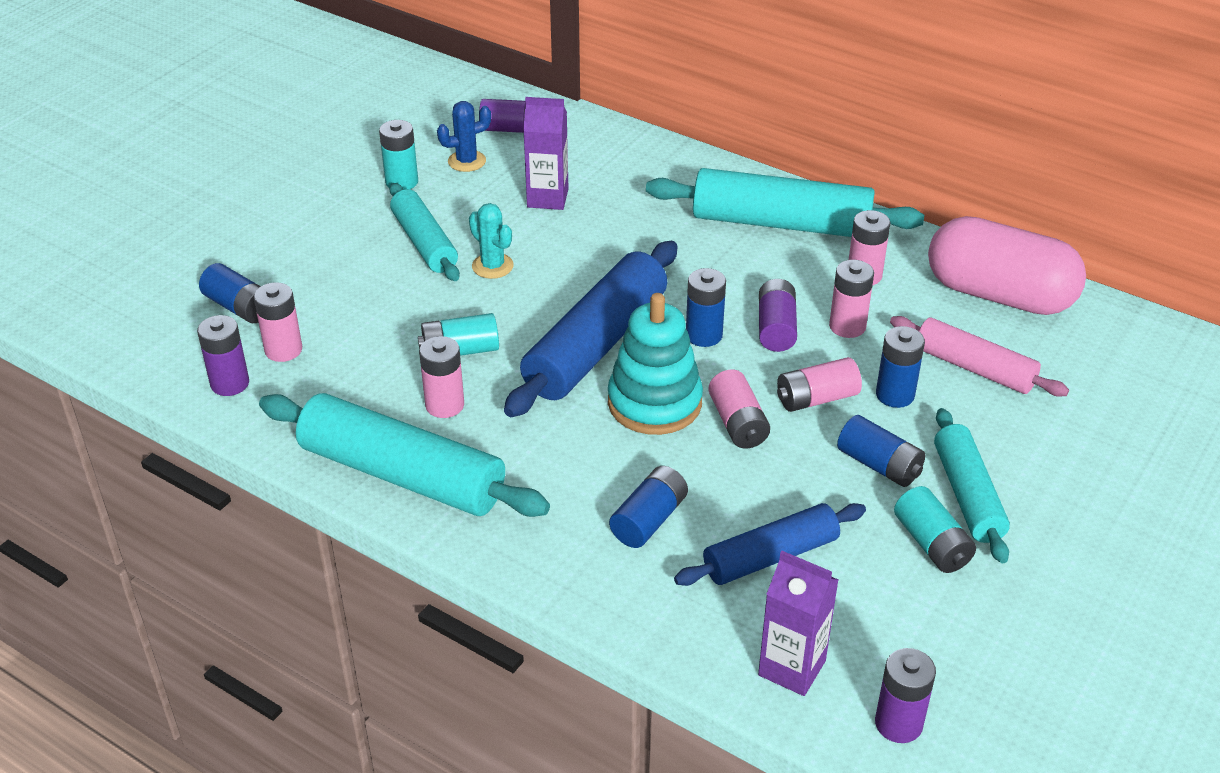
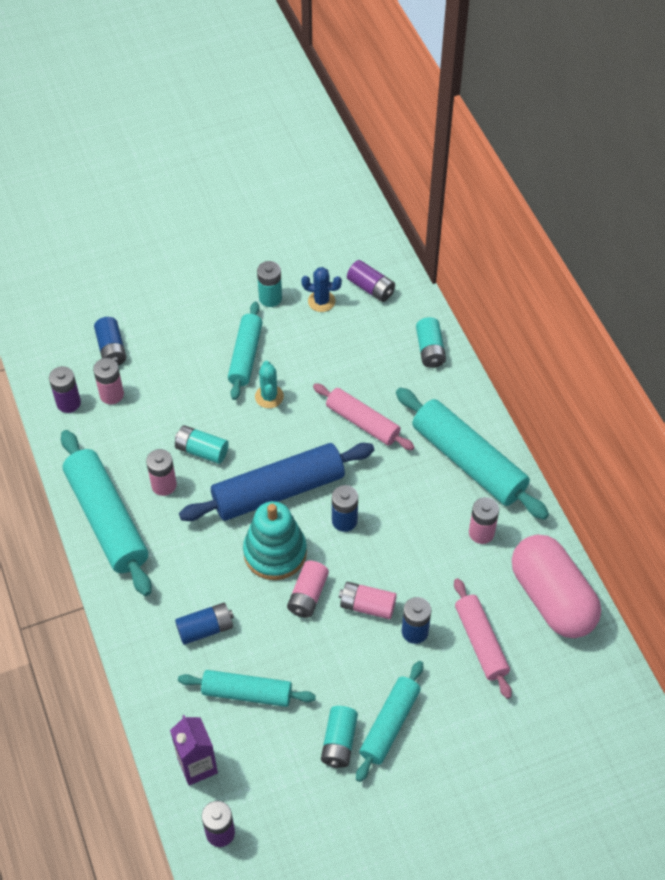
camera: 35 degrees right, 15 degrees up
purple carton [523,97,568,210] -> none
blue rolling pin [674,503,866,586] -> turquoise rolling pin [178,670,316,707]
purple battery [759,279,797,352] -> none
pink battery [829,260,874,338] -> none
blue battery [837,415,925,487] -> none
none -> pink rolling pin [313,383,415,450]
none -> turquoise battery [416,317,446,368]

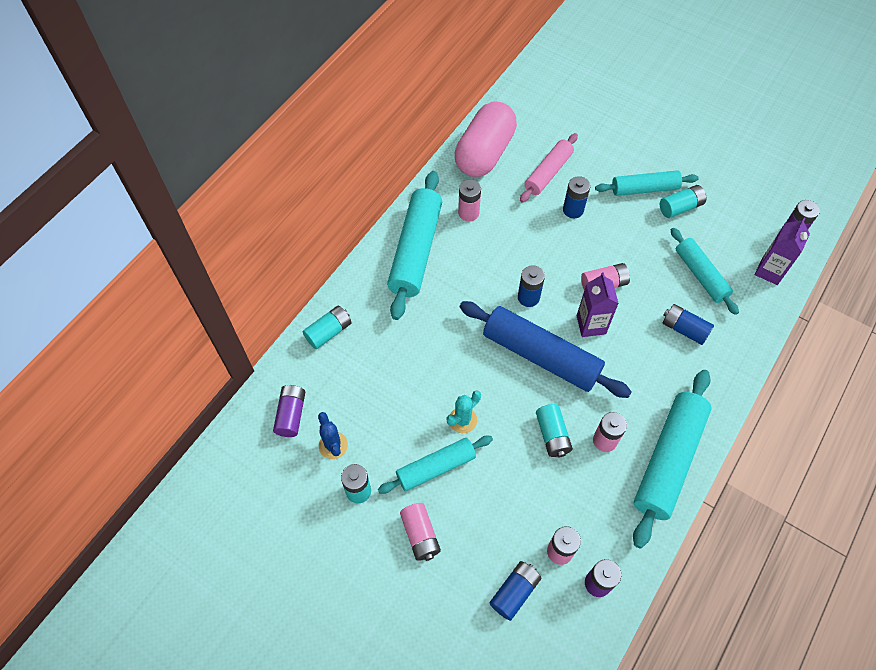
camera: 125 degrees left, 5 degrees up
turquoise stacking toy [243,501,307,580] -> purple carton [577,272,619,337]
pink rolling pin [313,383,415,450] -> none
pink battery [339,582,397,619] -> pink battery moved to [400,503,441,561]

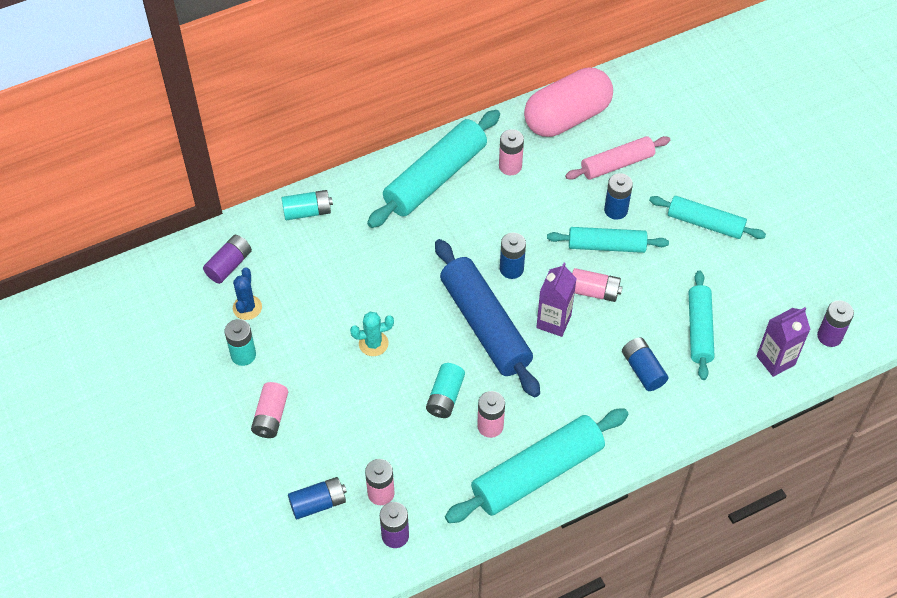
camera: 30 degrees right, 5 degrees down
turquoise rolling pin [378,436,493,494] -> turquoise rolling pin moved to [547,227,669,253]
turquoise battery [660,185,706,218] -> none

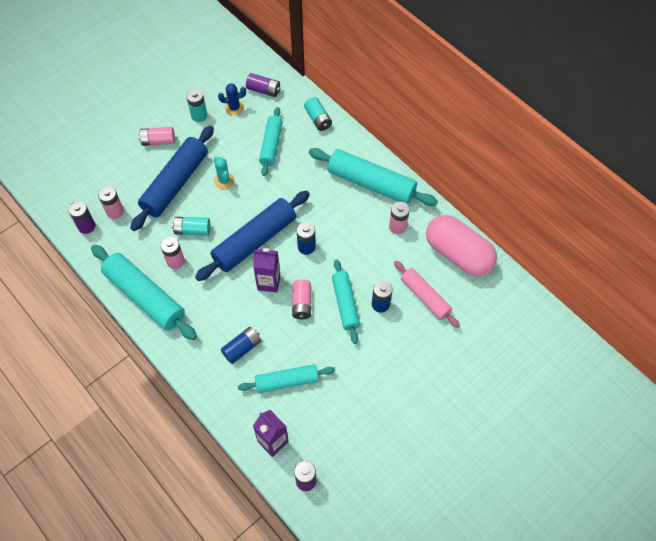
camera: 75 degrees right, 5 degrees up
blue battery [288,477,347,519] -> none
turquoise rolling pin [649,196,766,239] -> turquoise rolling pin moved to [259,107,283,176]
none -> blue rolling pin [130,126,214,231]

